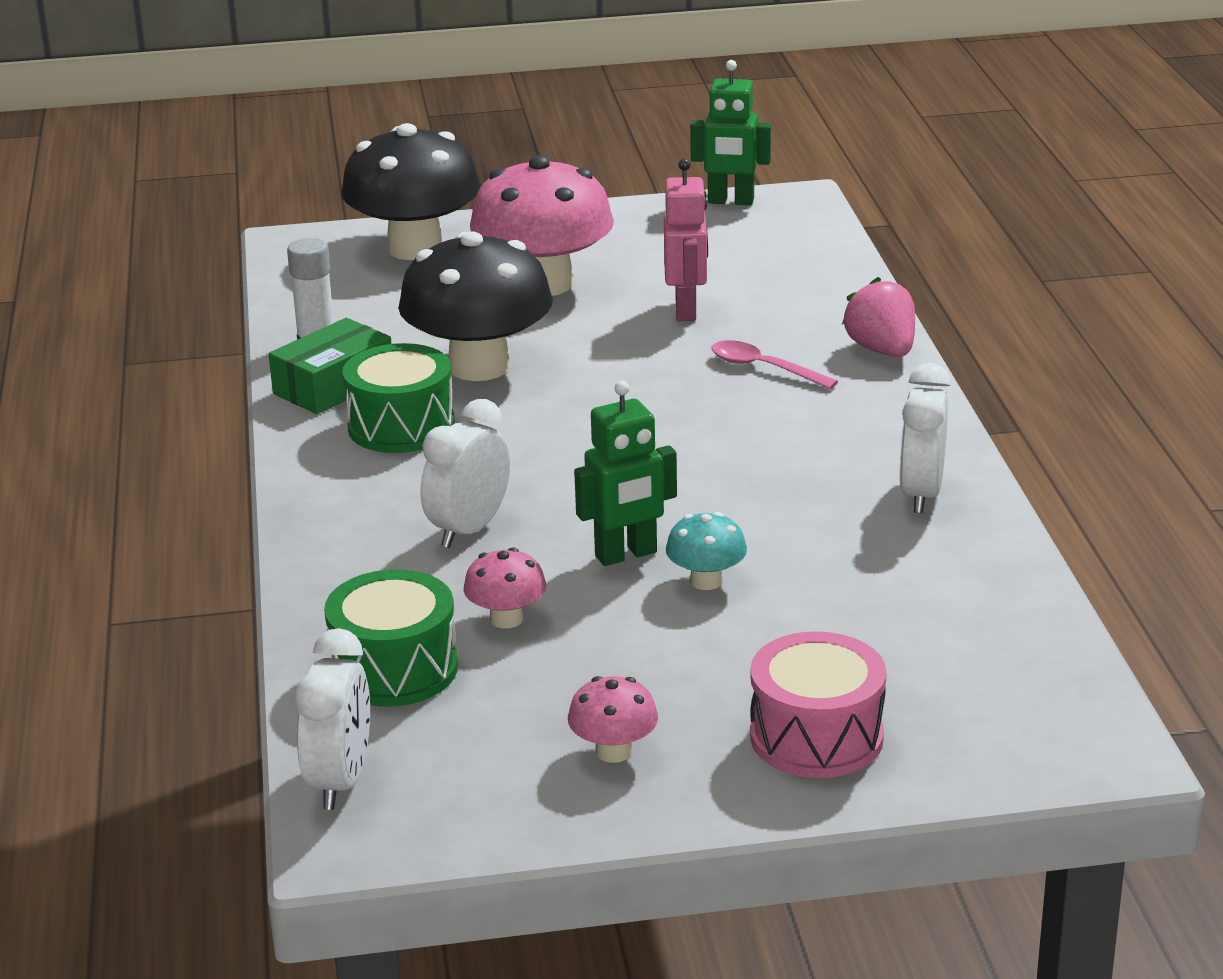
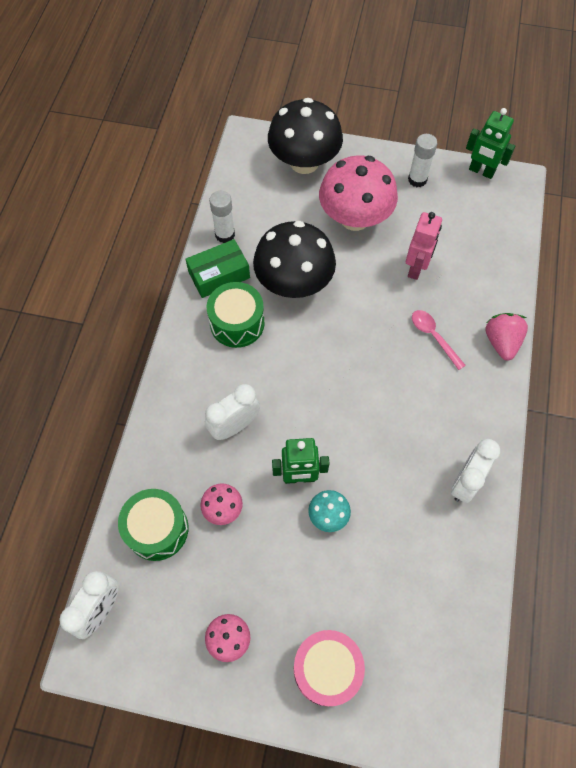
camera: 20 degrees right, 35 degrees up
none -> white glue stick [408,134,437,187]

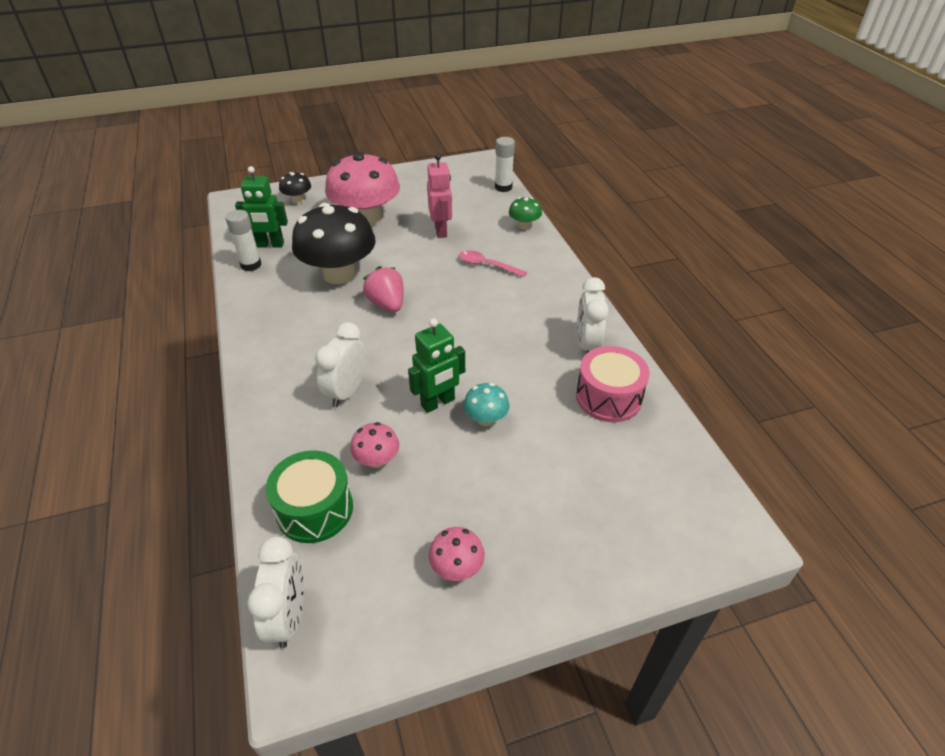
camera: 30 degrees left, 20 degrees down
green box [185,239,250,298] -> none
green drum [207,282,265,348] -> none
black mushroom [268,98,343,174] -> black mushroom [279,172,311,204], size x0.45
pink drum [294,630,365,706] -> pink drum moved to [576,346,650,422]
white glue stick [408,134,437,187] -> white glue stick moved to [495,137,515,192]
green robot [466,108,515,179] -> green robot moved to [235,166,288,248]
pink strawberry [485,313,528,360] -> pink strawberry moved to [363,266,403,312]
none -> green mushroom [509,197,542,230]

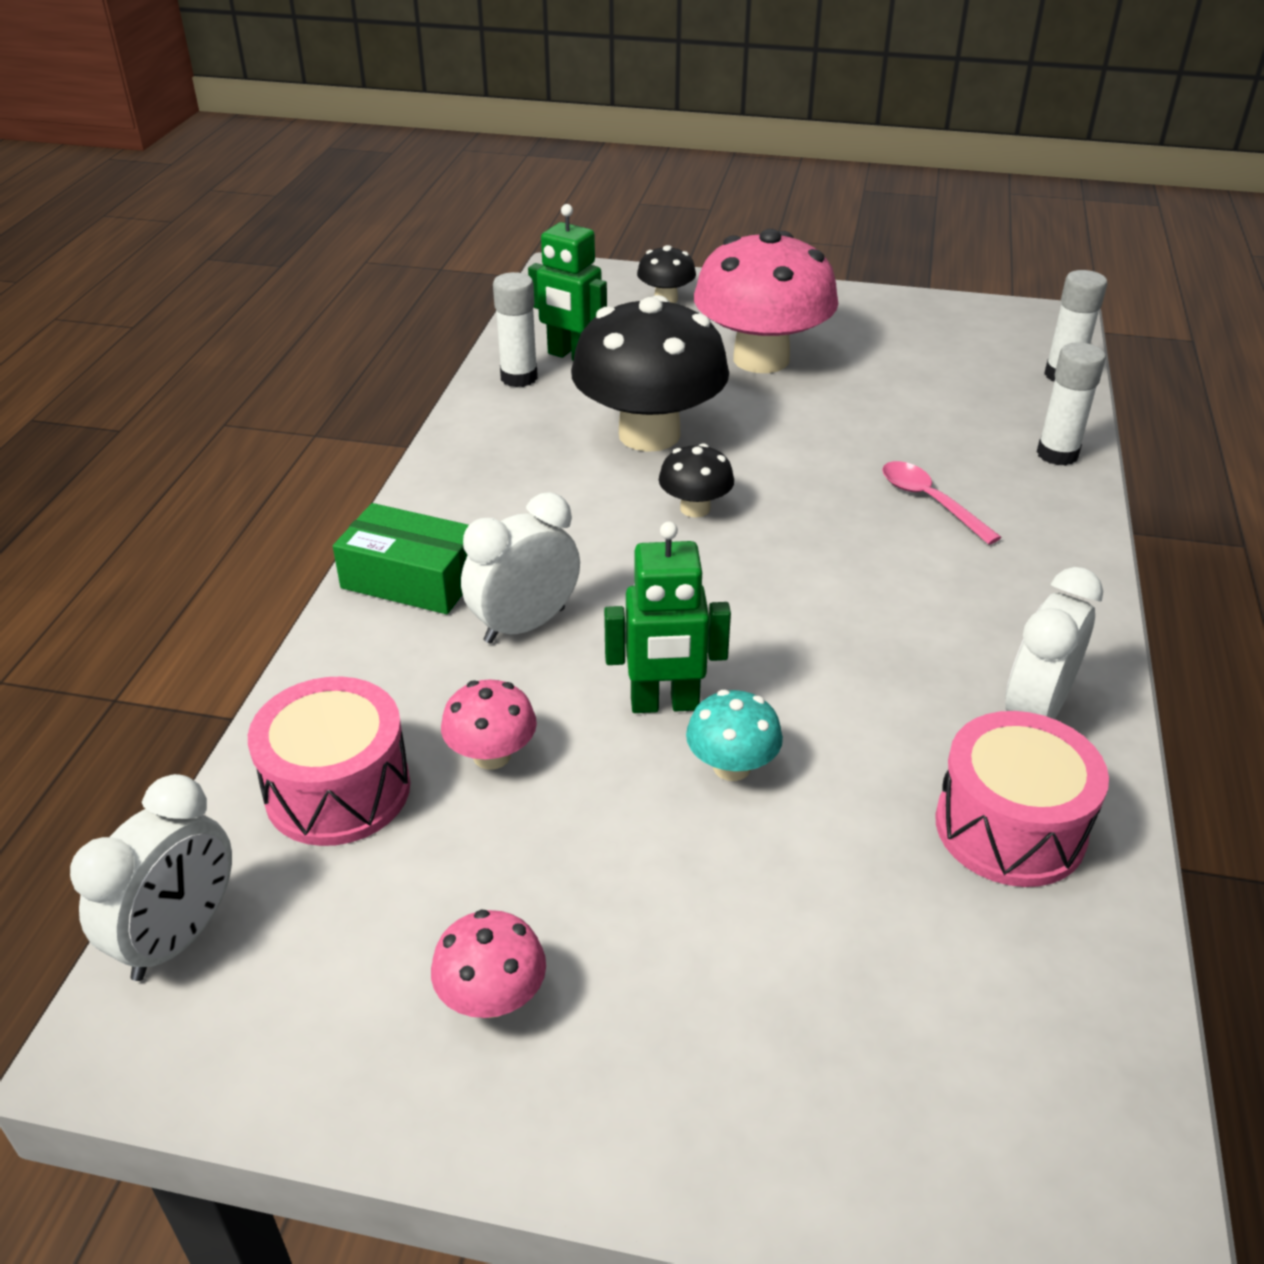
camera: 30 degrees right, 5 degrees down
green drum [266,451,353,543] -> pink drum [248,677,410,846]
pink strawberry [363,266,403,312] -> black mushroom [659,443,734,518]
pink robot [427,153,452,238] -> none
green mushroom [509,197,542,230] -> white glue stick [1037,342,1106,466]
none -> green box [333,503,469,614]

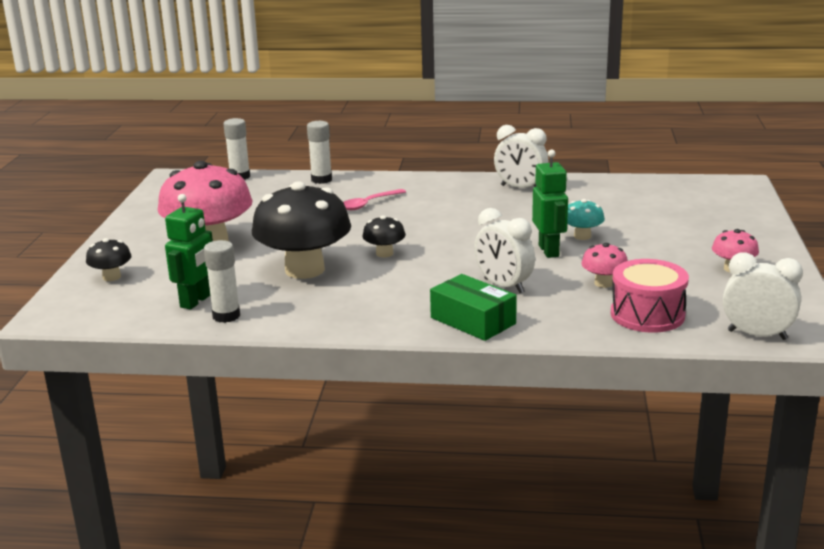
camera: 95 degrees left, 15 degrees down
green box [333,503,469,614] -> green box turned 60 degrees counterclockwise [430,274,517,341]
pink drum [935,711,1109,887] -> none

